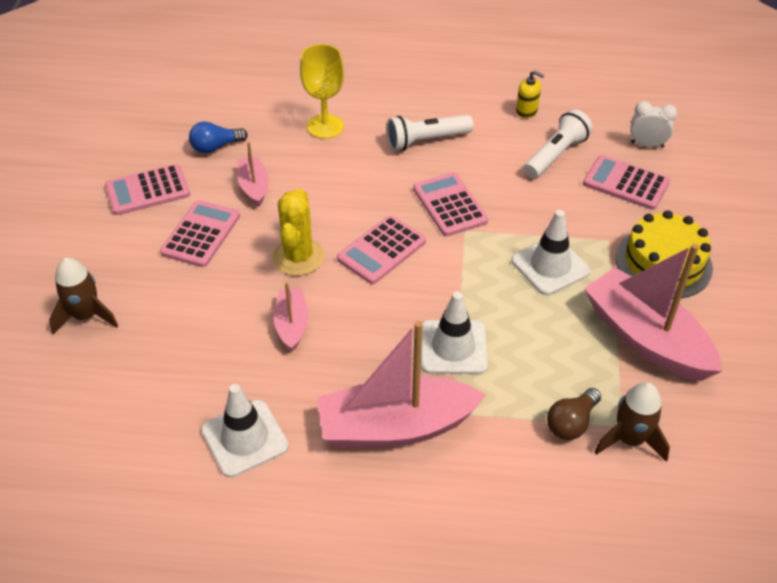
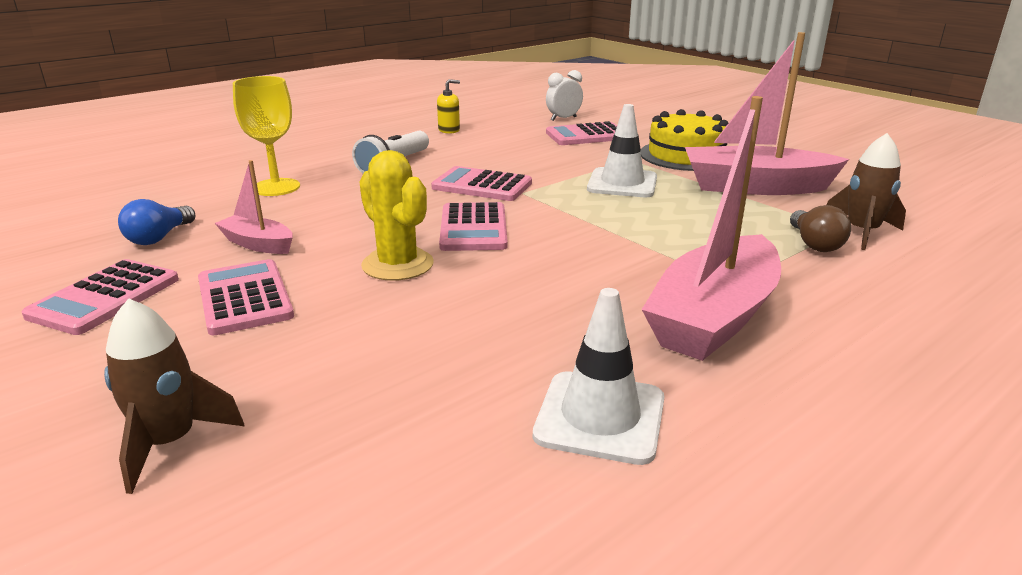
camera: 45 degrees left, 20 degrees down
pink boat [274,282,308,352] -> none
white traffic cone [421,292,488,374] -> none
white flashlight [524,109,593,178] -> none

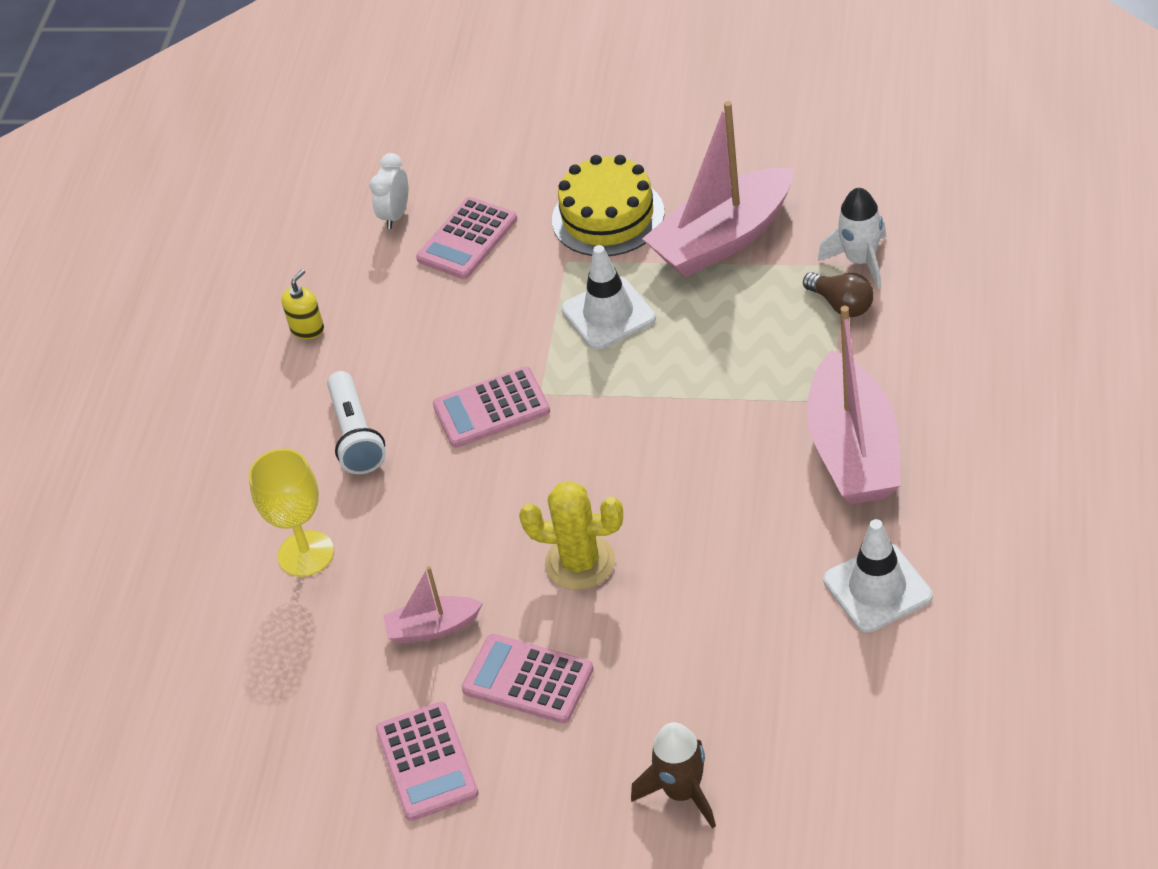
camera: 35 degrees left, 20 degrees up
blue light bulb [118,199,196,245] -> none
pink calculator [439,202,508,251] -> none
brown rocket [827,133,906,250] -> white rocket [818,187,887,289]

